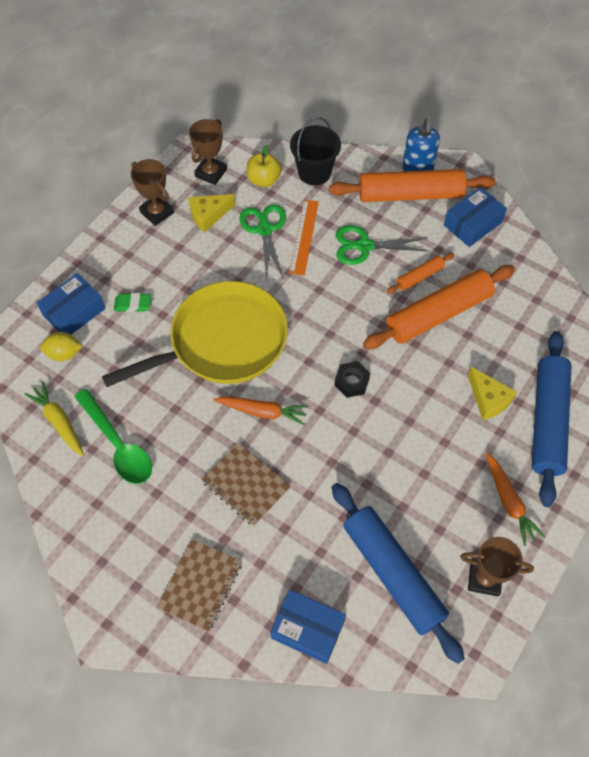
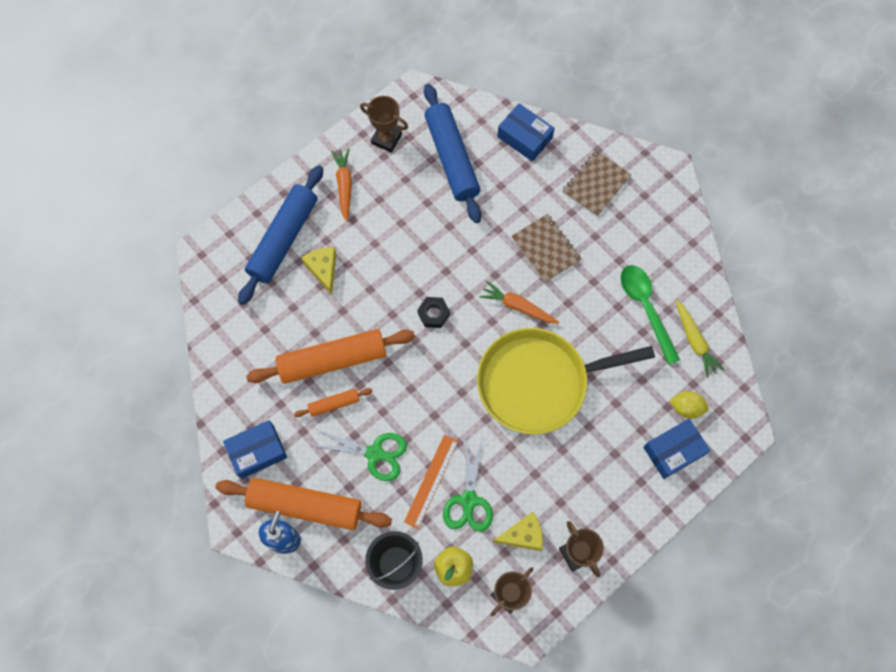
camera: 165 degrees left, 10 degrees up
green eraser [114,293,151,312] -> none

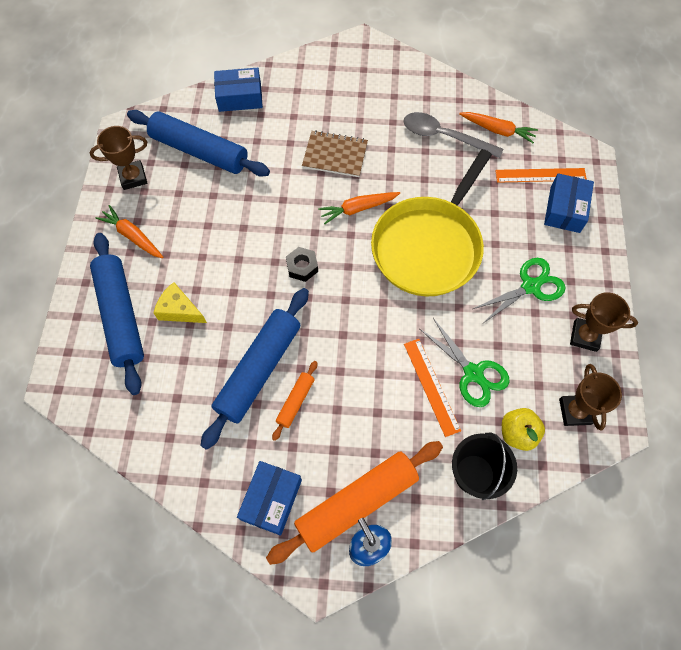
camera: 45 degrees left, 5 degrees down
orange rolling pin [246,329,415,384] -> blue rolling pin [200,288,309,450]
green scissors [314,429,407,481] -> green scissors moved to [473,258,566,323]
yellow cheese [493,512,543,551] -> none
brown notebook [562,150,632,216] -> none
green spoon [621,265,680,365] -> grey spoon [403,112,503,158]
yellow lemon [669,391,709,419] -> orange ruler [495,168,587,183]
yellow carrot [676,300,724,378] -> orange carrot [459,112,538,143]

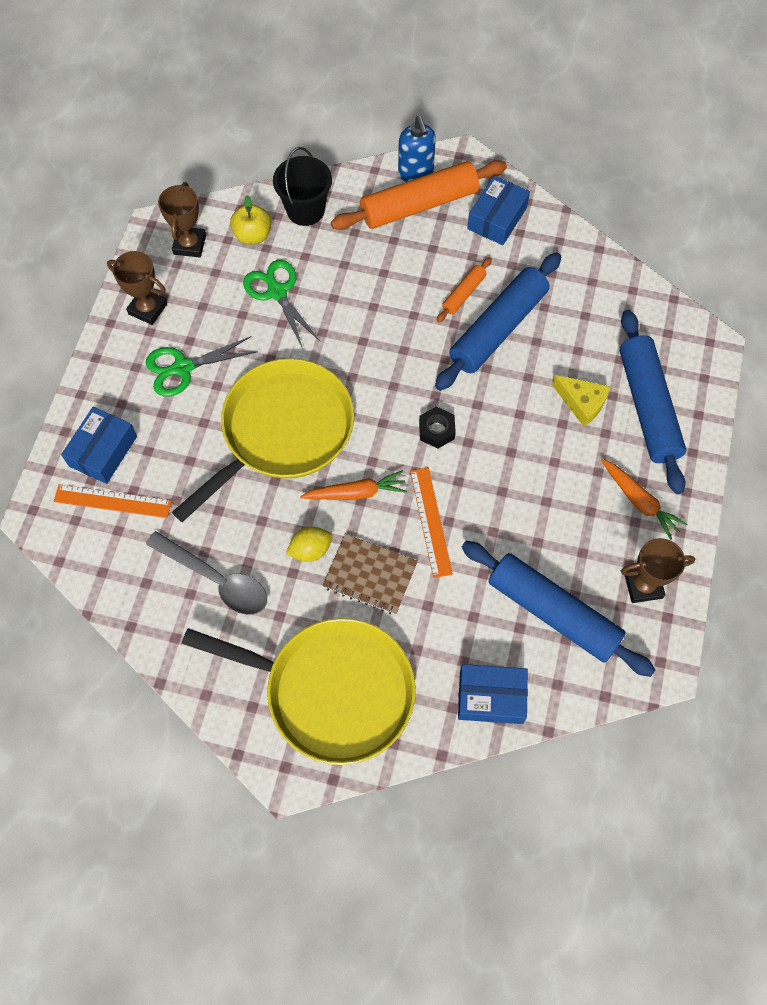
camera: 170 degrees left, 0 degrees up
orange ruler [404,339,461,437] -> orange ruler moved to [410,467,453,578]
orange carrot [459,112,538,143] -> none
none -> yellow pan [182,618,416,765]
none -> yellow lemon [286,526,332,562]

